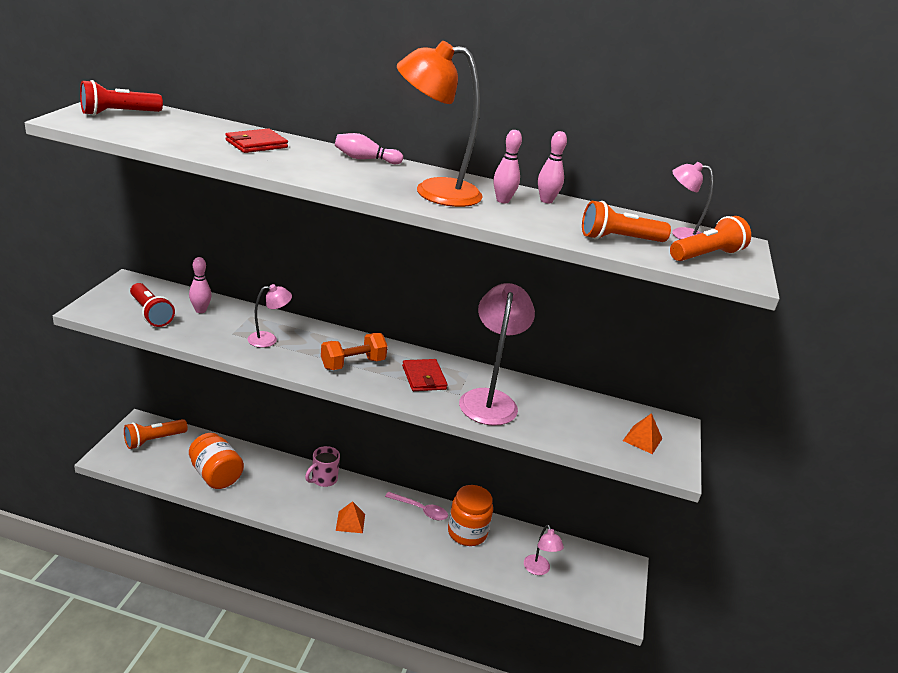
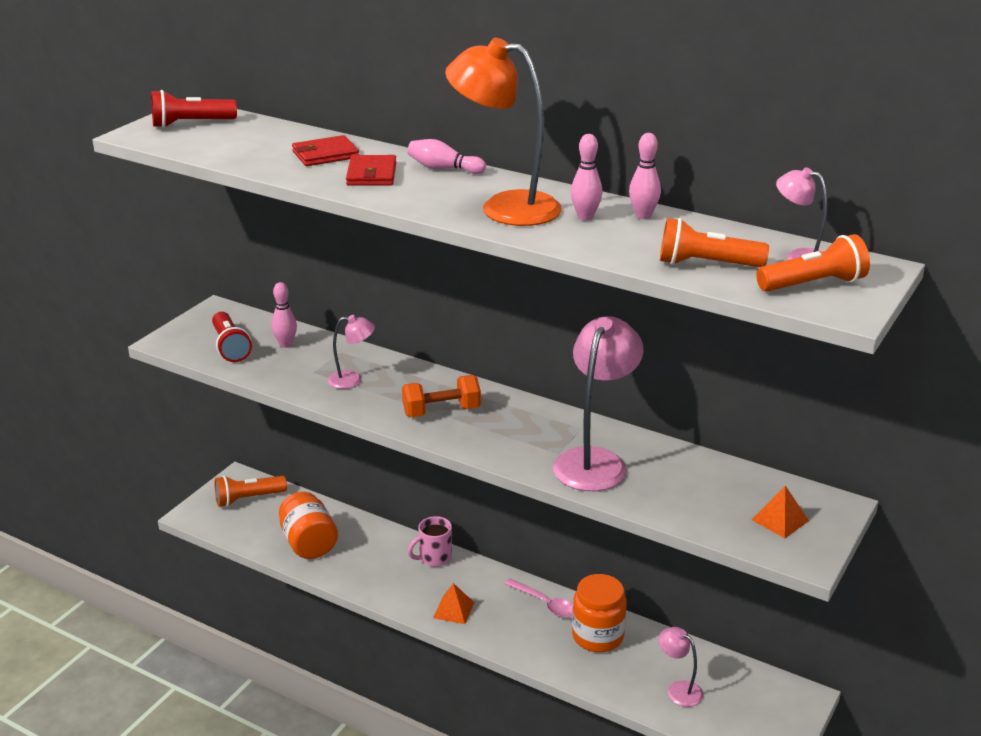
camera: 20 degrees right, 0 degrees up
red wallet [402,359,448,391] -> red wallet moved to [346,155,396,186]
pink lamp [524,525,564,575] -> pink lamp turned 135 degrees clockwise [658,627,703,707]

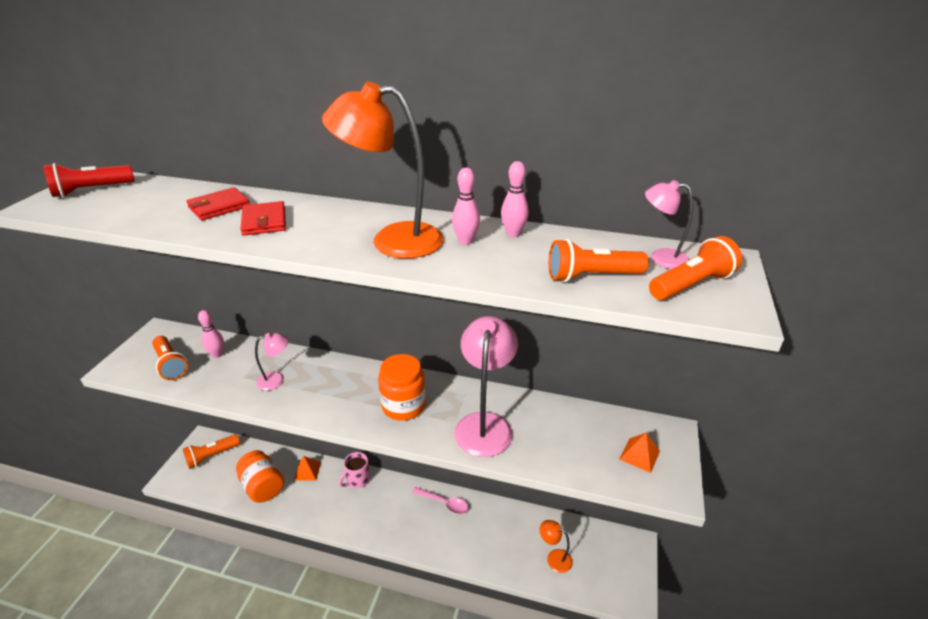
camera: 15 degrees left, 5 degrees up
red flashlight [212,312,252,362] -> orange flashlight [152,336,188,380]
orange dumbbell [402,375,481,417] -> none
pink bowling pin [408,139,486,174] -> none
orange pyramid [433,583,474,624] -> orange pyramid moved to [294,456,321,481]
orange jar [572,574,627,652] -> orange jar moved to [378,354,426,421]
pink lamp [658,627,703,707] -> orange lamp [540,520,573,573]

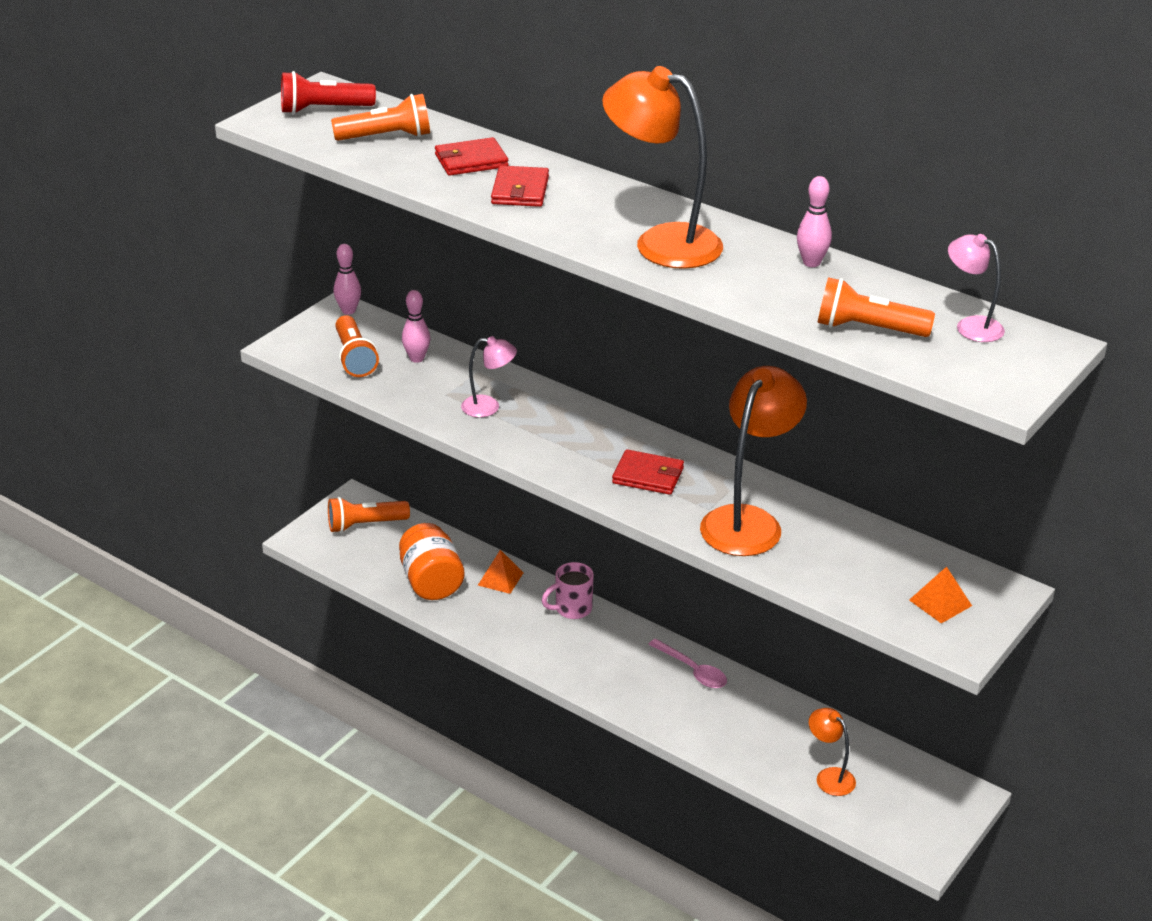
camera: 20 degrees right, 0 degrees up
orange jar [378,354,426,421] -> red wallet [612,449,684,495]
pink bowling pin [452,168,480,245] -> pink bowling pin moved to [334,244,361,315]
pink lamp [454,316,518,457] -> orange lamp [700,366,807,556]
orange flashlight [649,236,742,300] -> orange flashlight moved to [331,94,430,141]

